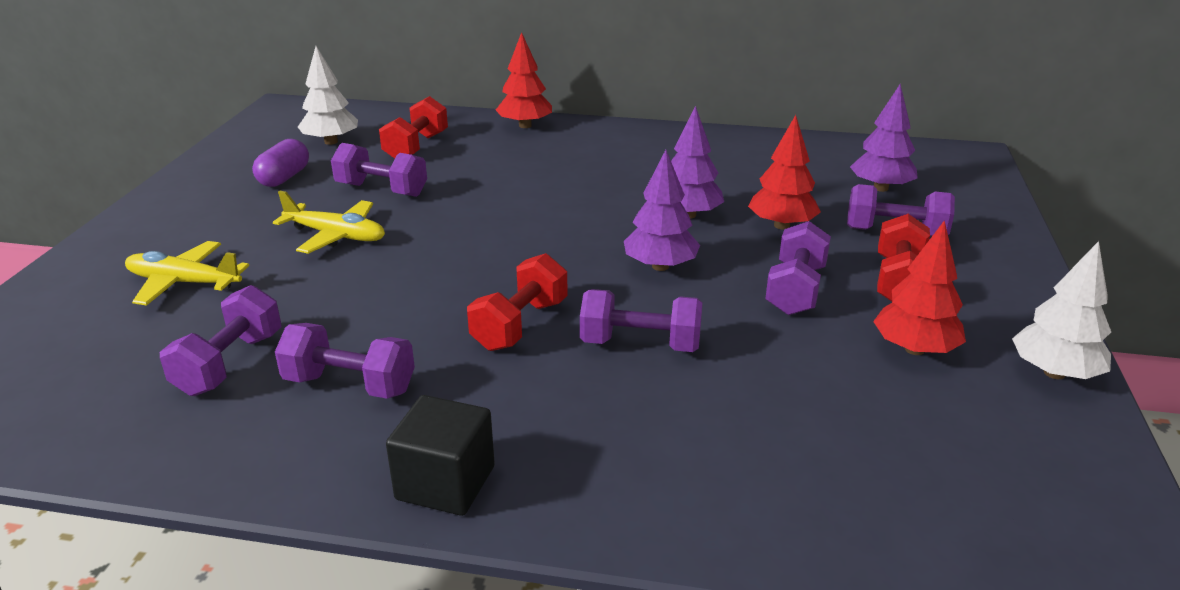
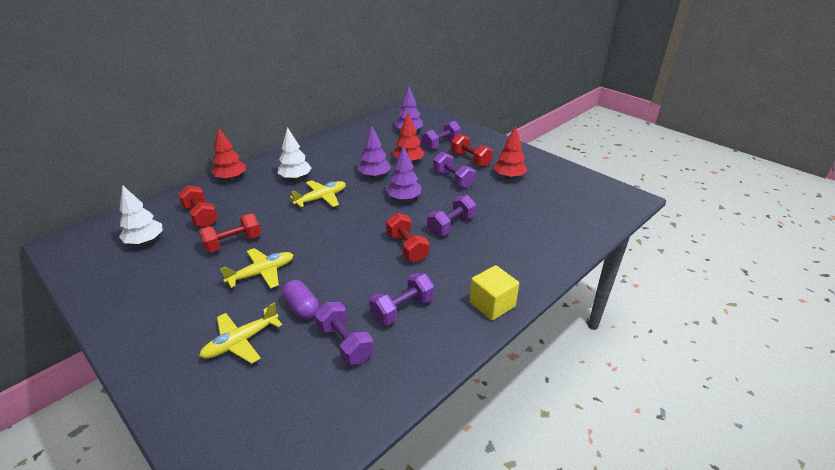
camera: 55 degrees left, 5 degrees up
purple capsule [252,139,309,187] -> purple capsule moved to [282,280,319,320]
purple dumbbell [331,143,427,197] -> red dumbbell [198,213,261,253]
black cube [386,395,495,516] -> yellow cube [470,265,519,320]
white tree [1012,241,1111,379] -> white tree moved to [278,127,312,180]
none -> yellow plane [290,180,346,207]

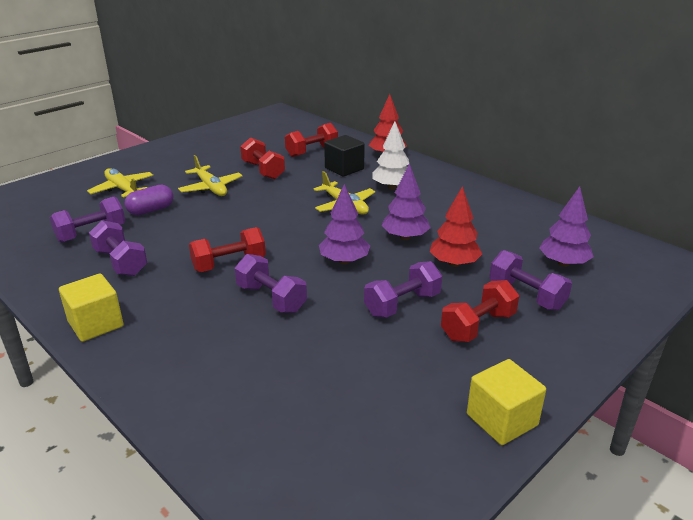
camera: 90 degrees right, 5 degrees down
white tree [119,185,163,244] -> none
red tree [494,126,527,179] -> none
none -> black cube [324,135,365,177]
none -> yellow cube [467,359,546,445]

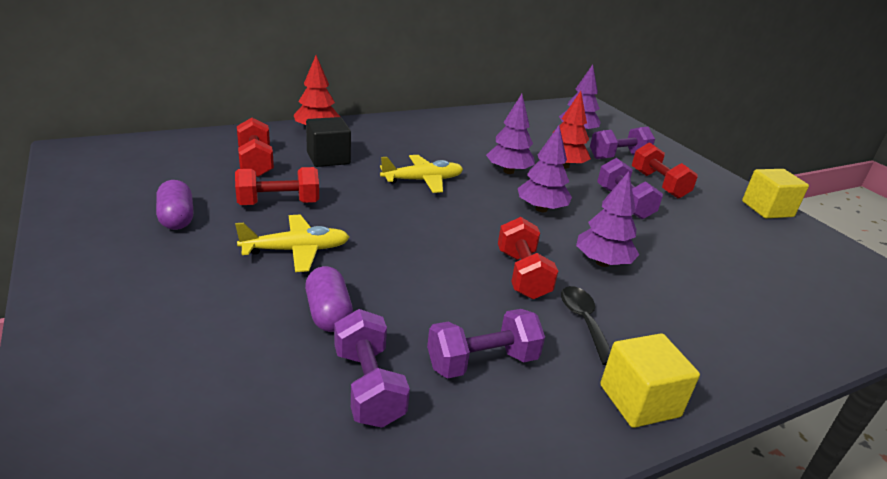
camera: 75 degrees left, 0 degrees up
yellow plane [87,168,153,198] -> none
purple dumbbell [235,254,307,313] -> purple tree [576,171,639,267]
white tree [372,122,409,190] -> none
none -> purple capsule [156,180,193,230]
none -> black spoon [561,286,611,365]

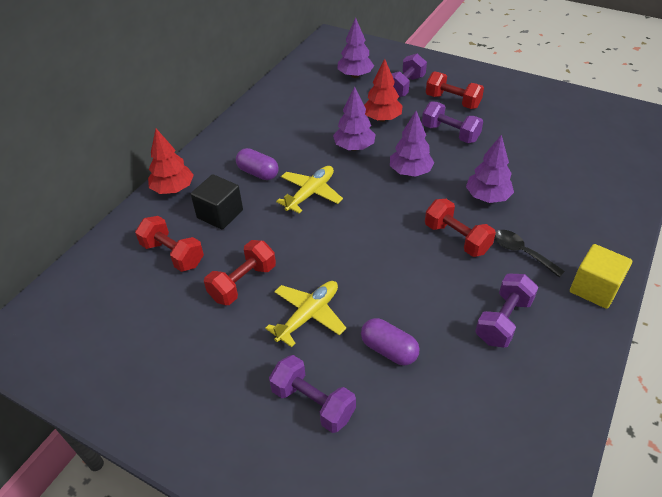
camera: 30 degrees left, 15 degrees up
purple capsule [156,180,193,230] -> purple capsule moved to [236,148,279,180]
purple dumbbell [334,309,410,428] -> purple dumbbell moved to [269,355,356,433]
yellow cube [742,169,809,218] -> none

